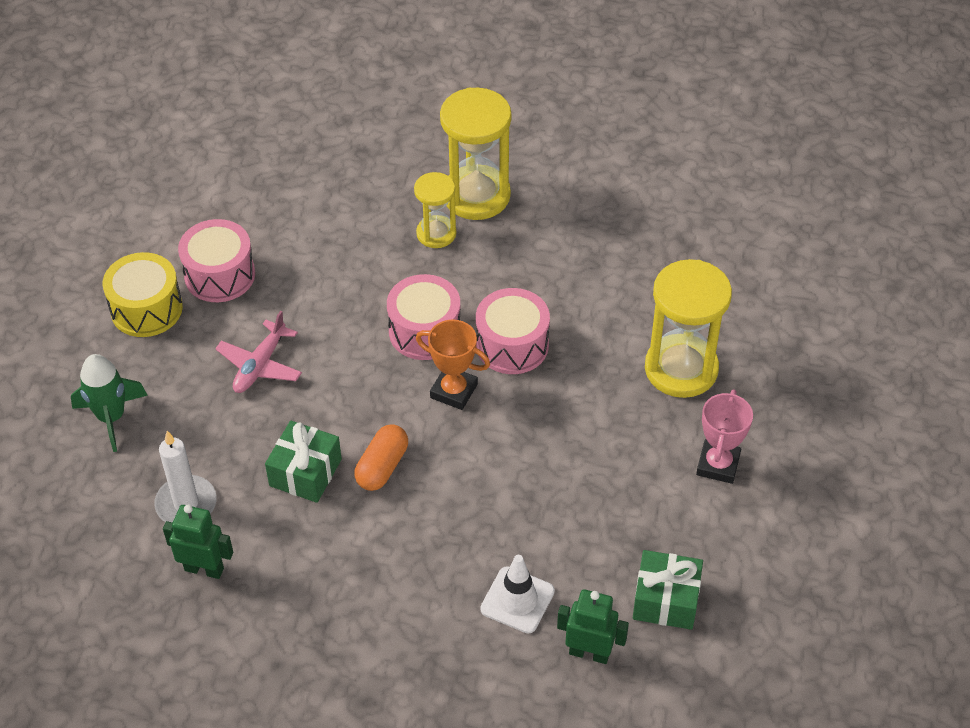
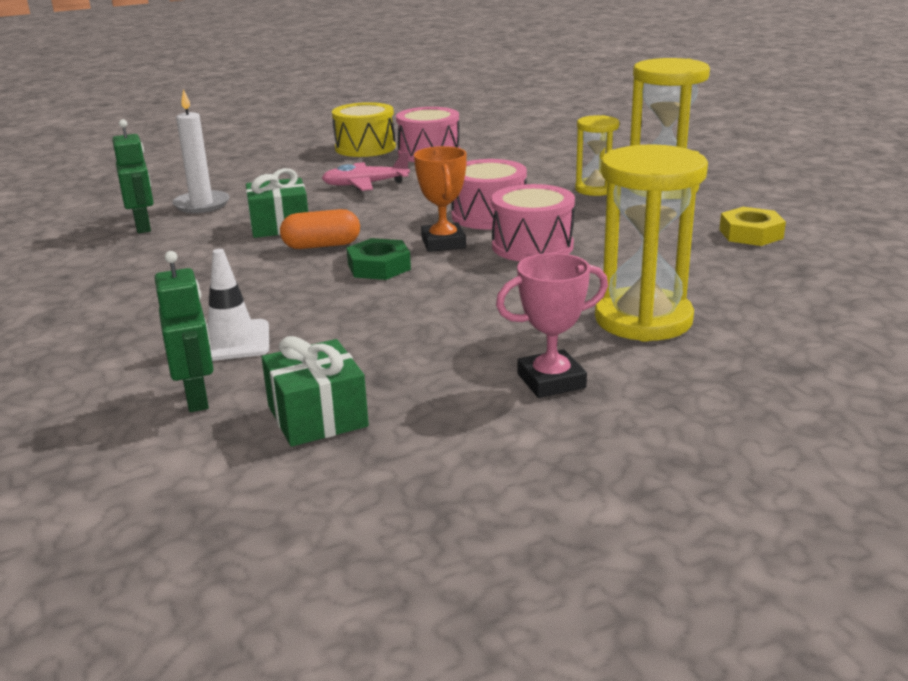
camera: 55 degrees right, 25 degrees down
green rocket [71,354,148,452] -> none
none -> green nut [347,238,411,280]
none -> yellow nut [719,207,786,246]

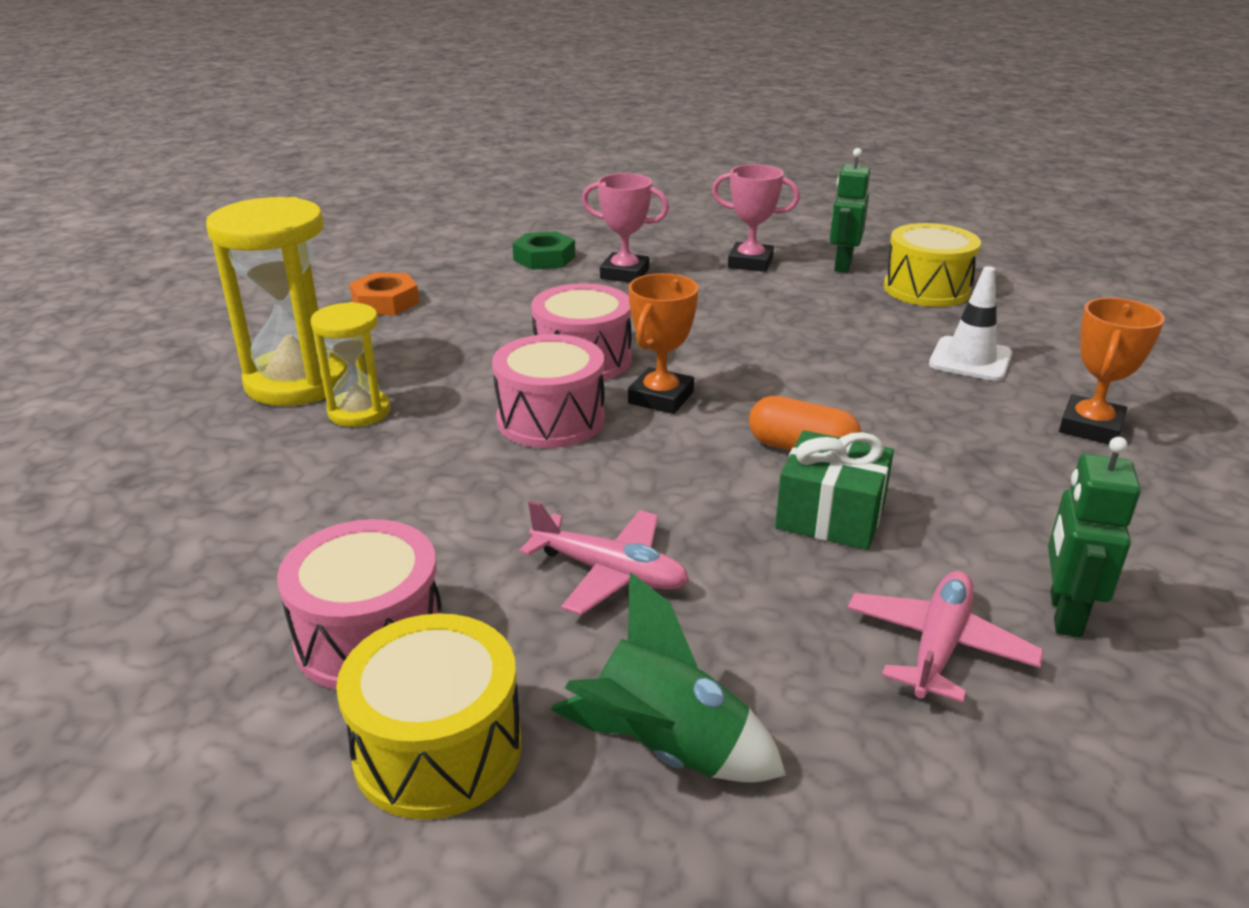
camera: 145 degrees left, 5 degrees up
green robot [155,251,213,412] -> green robot moved to [830,148,871,273]
white candle [172,89,230,213] -> pink plane [847,571,1044,702]
green gift [262,336,369,447] -> yellow drum [884,223,981,307]
green nut [347,238,411,280] -> green nut moved to [512,231,575,270]
yellow hourglass [595,144,708,342] -> pink trophy [582,173,669,283]
yellow nut [719,207,786,246] -> orange nut [349,272,419,315]
none -> green rocket [550,573,786,783]
none -> orange trophy [1059,298,1165,444]

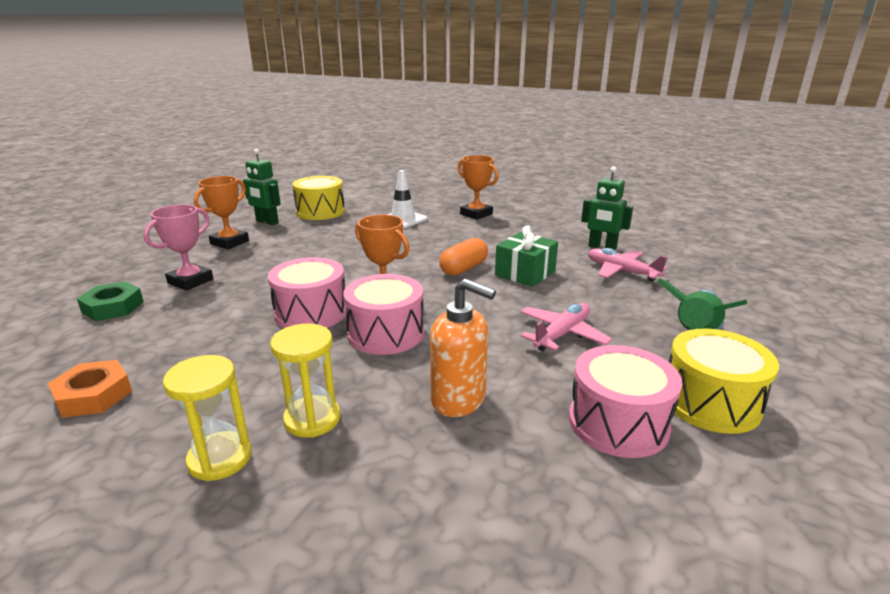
camera: 75 degrees left, 5 degrees down
yellow hourglass [206,197,348,406] -> yellow hourglass [163,355,252,481], size x0.58
pink trophy [712,164,800,272] -> orange trophy [194,176,249,249]
none -> orange soap dispenser [430,279,496,417]

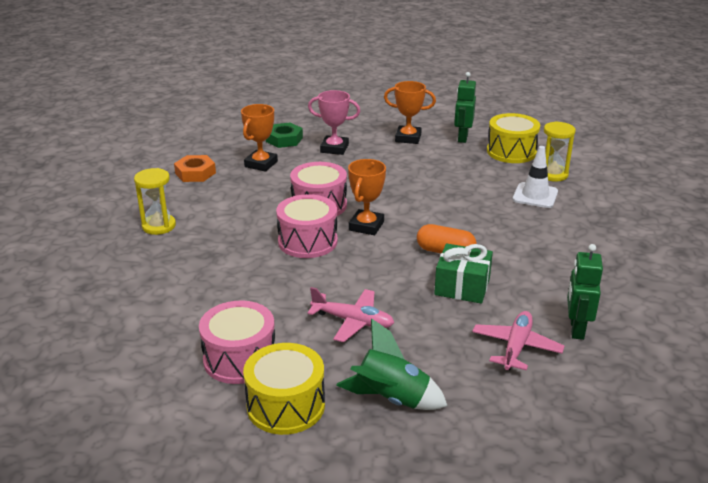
camera: 70 degrees right, 5 degrees up
yellow hourglass [270,323,341,438] -> yellow hourglass moved to [544,121,576,182]
orange soap dispenser [430,279,496,417] -> none
orange trophy [458,155,499,220] -> orange trophy moved to [241,104,278,172]

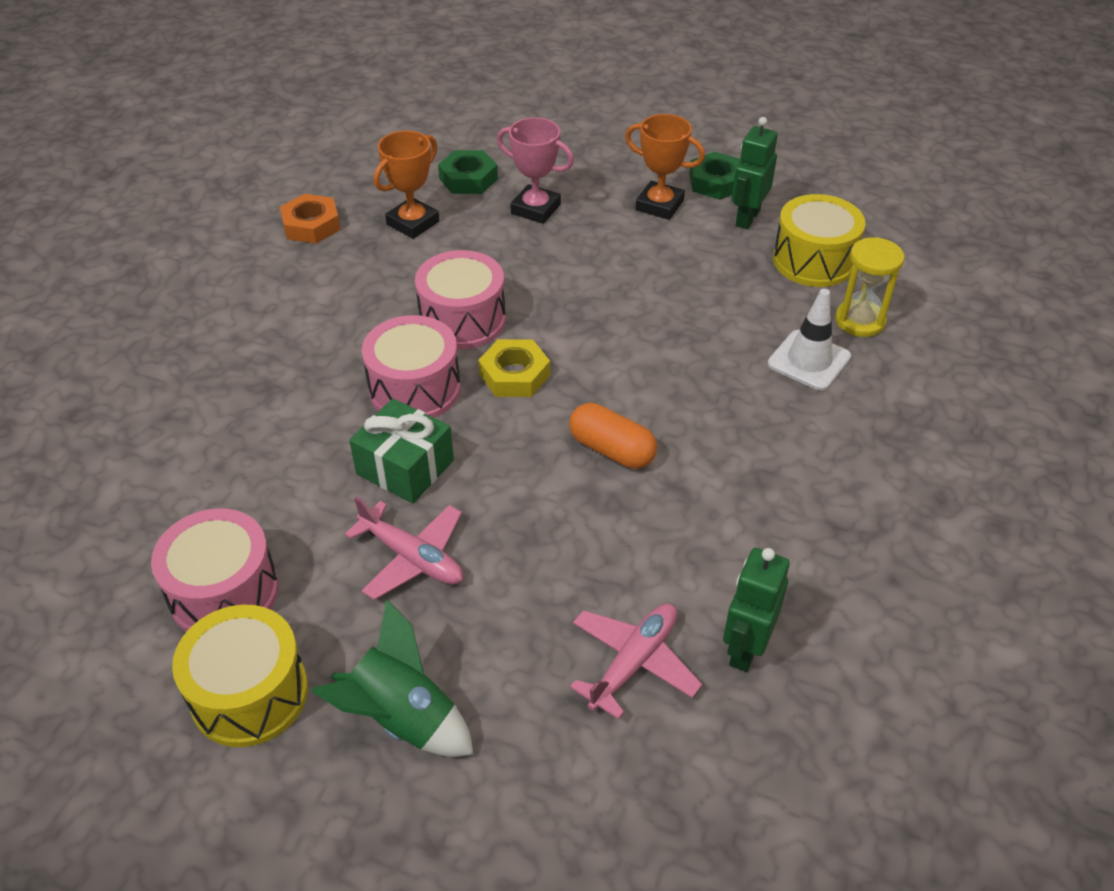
camera: 15 degrees right, 15 degrees up
yellow hourglass [134,168,176,235] -> none
orange trophy [348,159,386,235] -> yellow nut [478,339,550,397]
green gift [434,244,493,304] -> green gift moved to [349,398,454,503]
none -> green nut [689,152,741,200]

